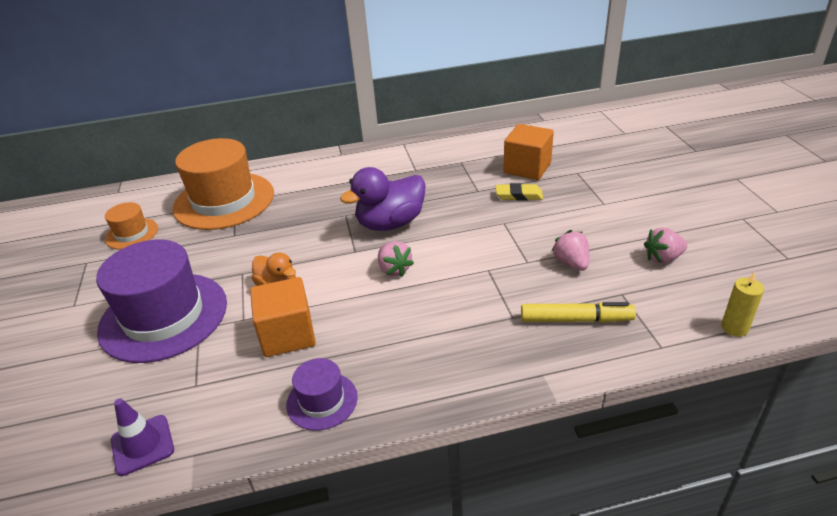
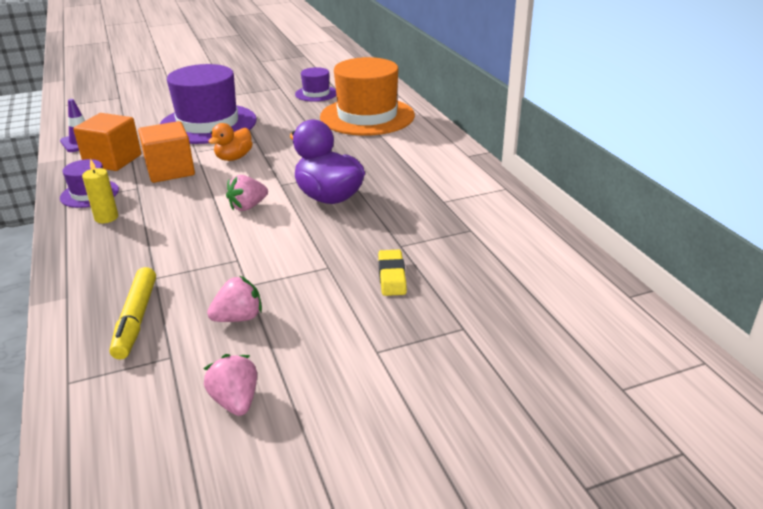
camera: 80 degrees right, 5 degrees down
orange hat [105,202,158,250] -> purple hat [295,67,336,102]
orange cube [503,124,554,180] -> orange cube moved to [73,113,141,171]
yellow candle [721,272,764,337] -> yellow candle moved to [82,158,118,223]

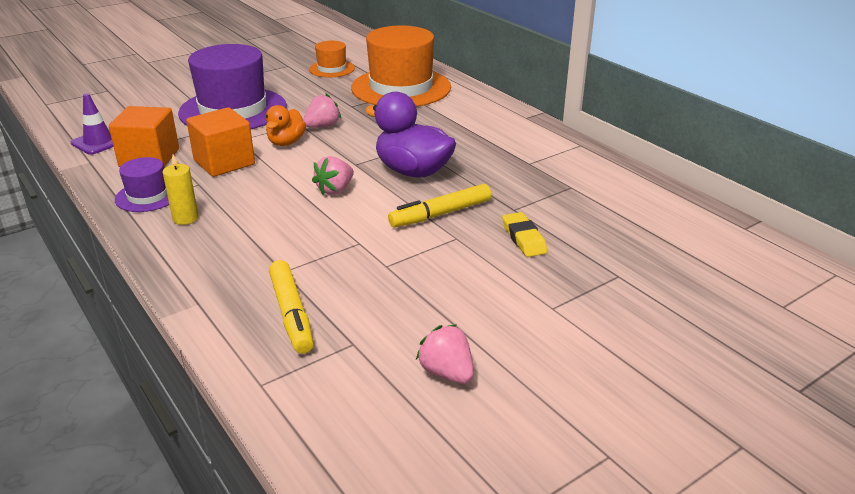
camera: 15 degrees left, 0 degrees up
pink strawberry [207,276,262,322] -> pink strawberry moved to [303,93,341,128]
purple hat [295,67,336,102] -> orange hat [309,41,355,77]
none -> yellow marker [388,184,491,228]

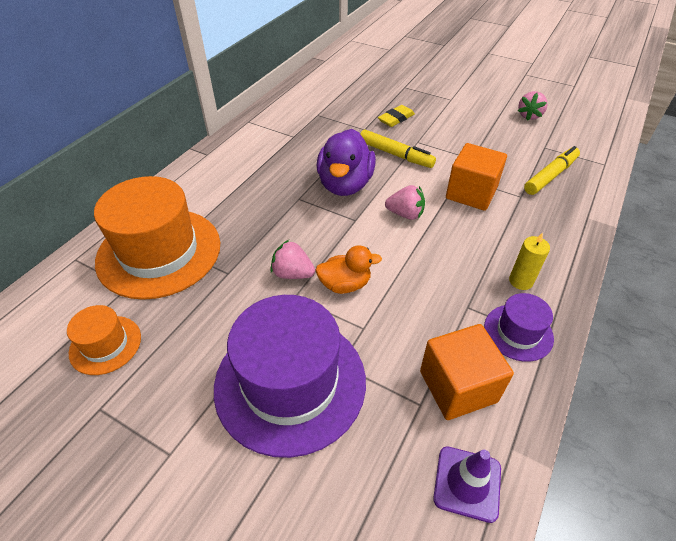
camera: 115 degrees left, 15 degrees up
orange cube [186,107,255,177] -> orange cube moved to [446,143,507,211]

